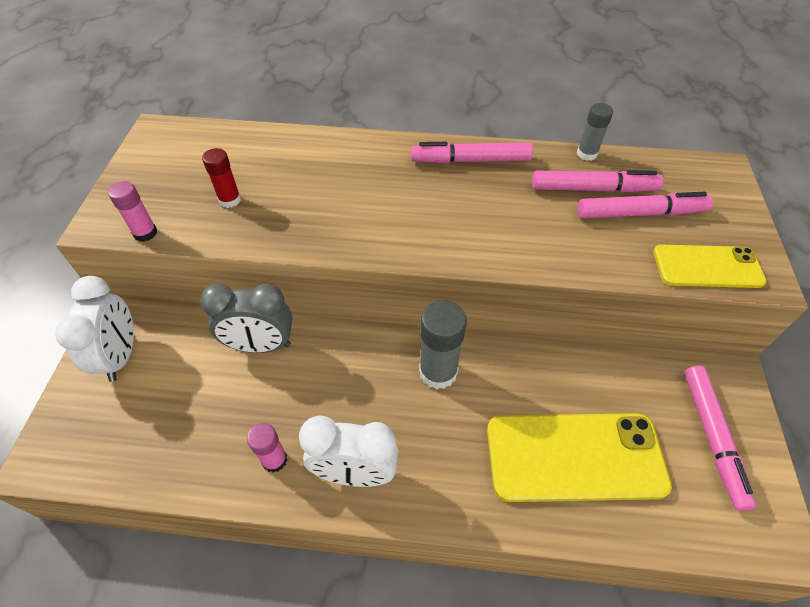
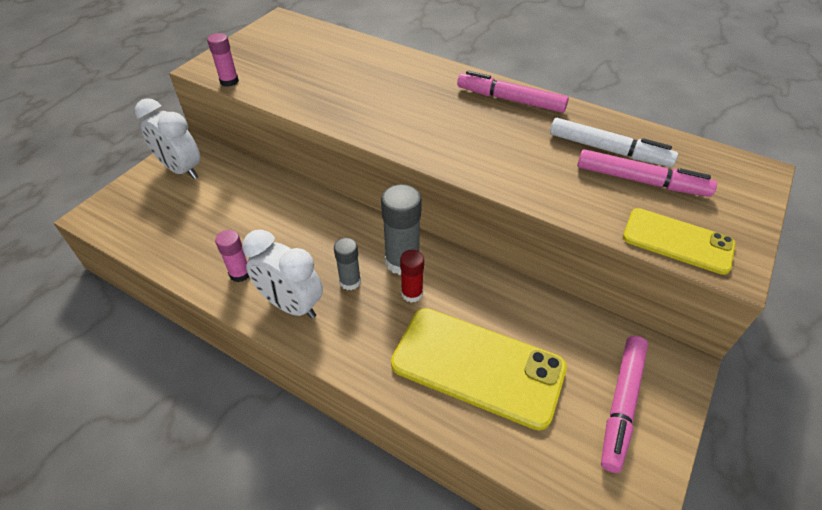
camera: 25 degrees right, 5 degrees down
white clock [55,276,134,382] -> white clock turned 105 degrees clockwise [135,98,200,179]
grey clock [200,284,292,353] -> none
red glue stick [202,148,241,208] -> red glue stick moved to [400,250,424,303]
pink marker [532,170,663,193] -> white marker [550,118,678,167]
grey glue stick [577,103,613,161] -> grey glue stick moved to [334,238,361,290]

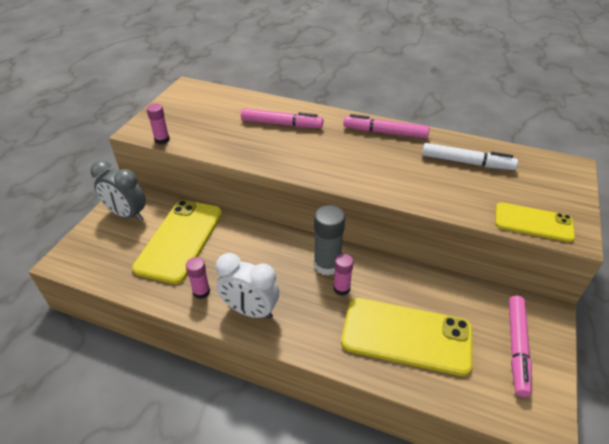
camera: 10 degrees left, 5 degrees down
white clock [135,98,200,179] -> grey clock [91,160,146,221]
grey glue stick [334,238,361,290] -> none
red glue stick [400,250,424,303] -> pink glue stick [333,254,354,295]
pink marker [577,149,717,197] -> pink marker moved to [241,108,323,128]
none -> yellow phone [132,200,222,284]

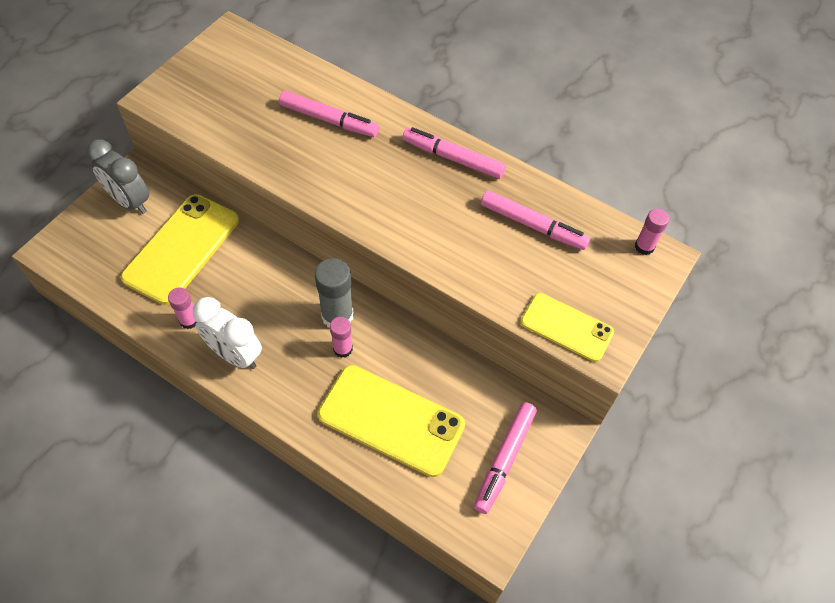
camera: 10 degrees right, 15 degrees up
pink glue stick [146,103,170,144] -> pink glue stick moved to [635,209,669,255]
white marker [422,143,518,170] -> pink marker [481,190,590,250]

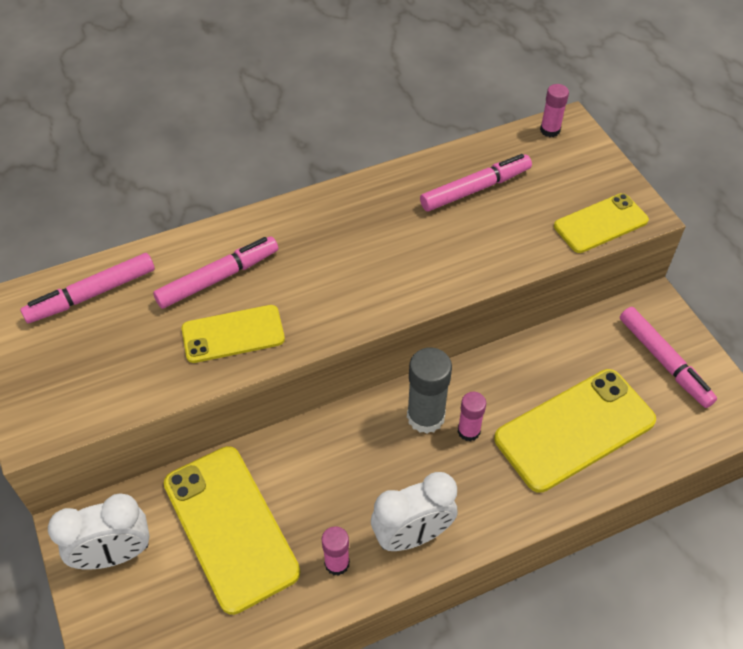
camera: 55 degrees left, 5 degrees down
grey clock [86,140,149,214] -> white clock [48,493,150,570]
pink marker [402,127,506,179] -> pink marker moved to [20,253,155,323]
none -> yellow phone [182,305,285,363]

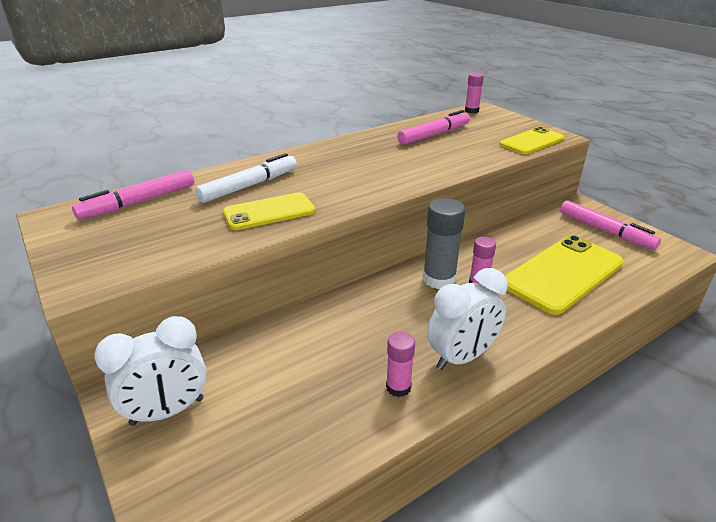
camera: 10 degrees left, 20 degrees down
pink marker [153,236,278,309] -> white marker [195,153,297,203]
yellow phone [164,446,300,615] -> none

